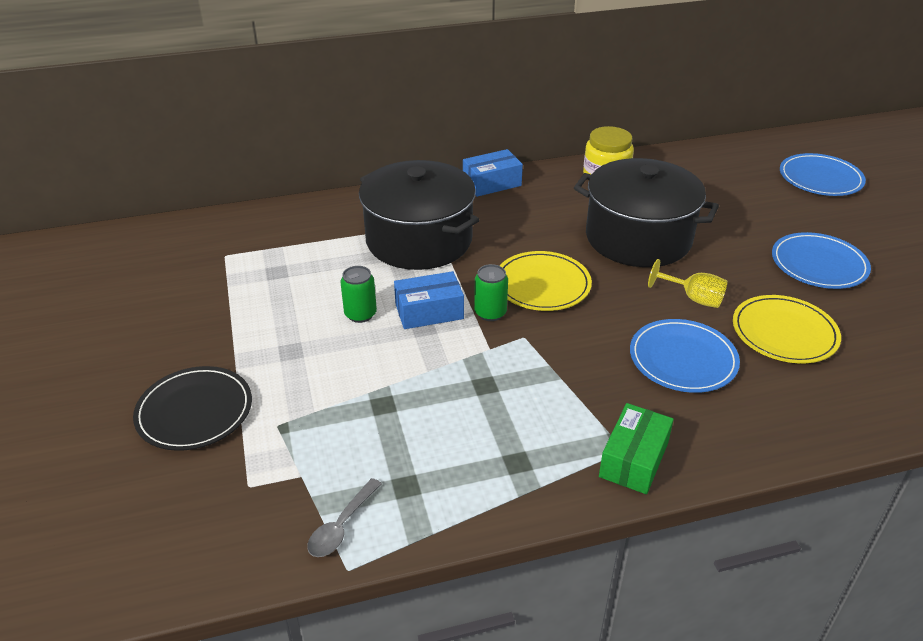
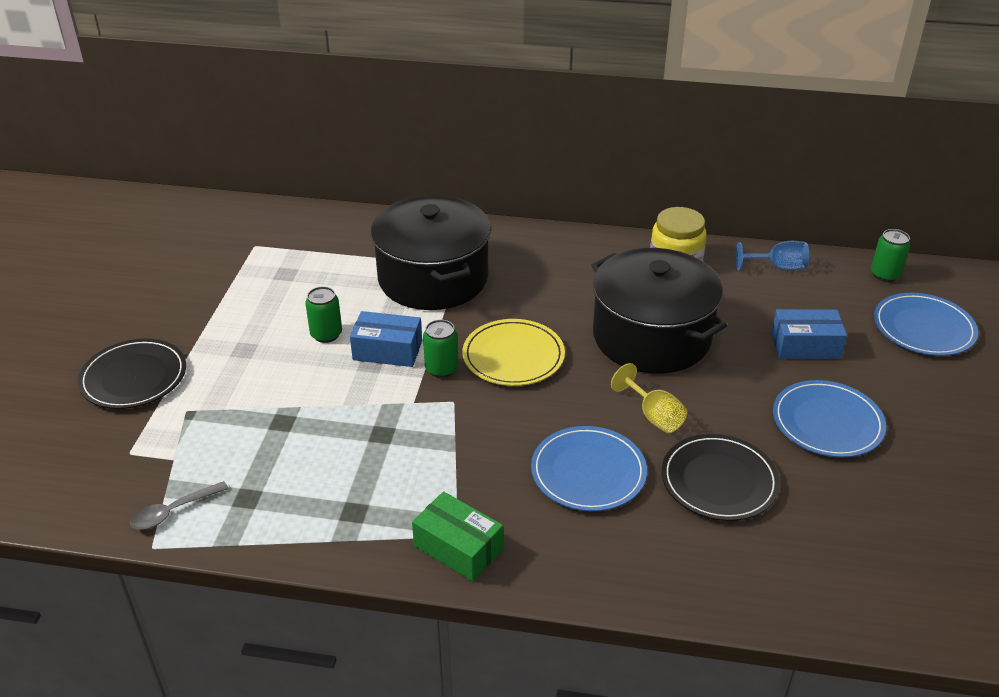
camera: 25 degrees right, 0 degrees up
blue box [463,149,523,197] -> blue box moved to [771,309,847,359]
green box [599,403,674,494] -> green box turned 75 degrees clockwise [412,491,503,581]
yellow plate [733,295,841,363] -> black plate [662,434,780,521]
none -> blue goblet [736,241,809,270]
none -> green can [871,229,911,282]

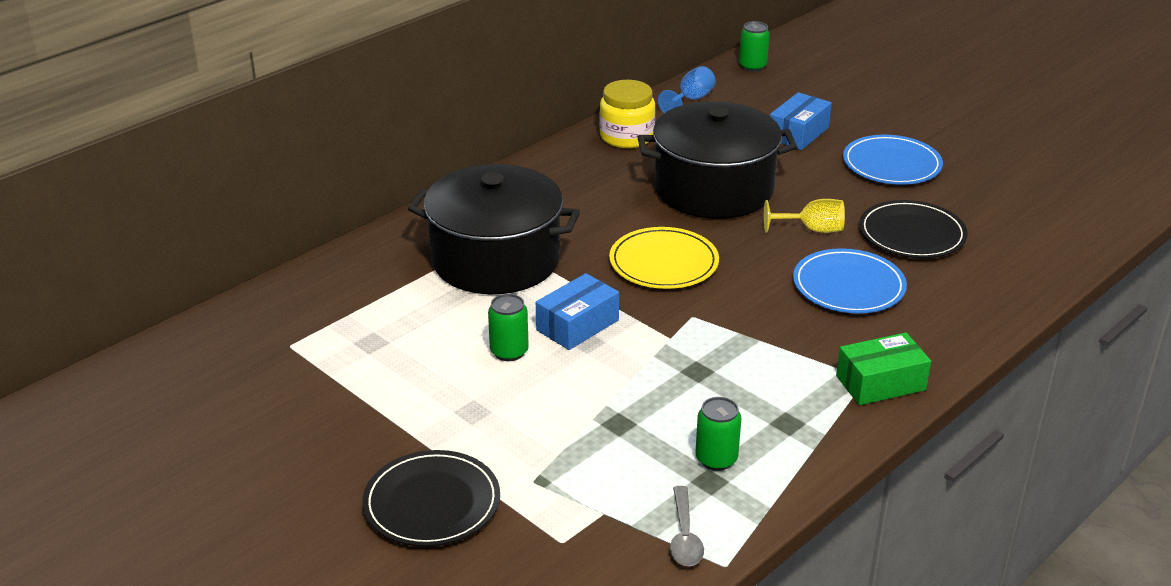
camera: 55 degrees left, 5 degrees down
green can [423,320,459,378] -> green can moved to [695,397,742,471]
blue plate [874,293,978,356] -> none

